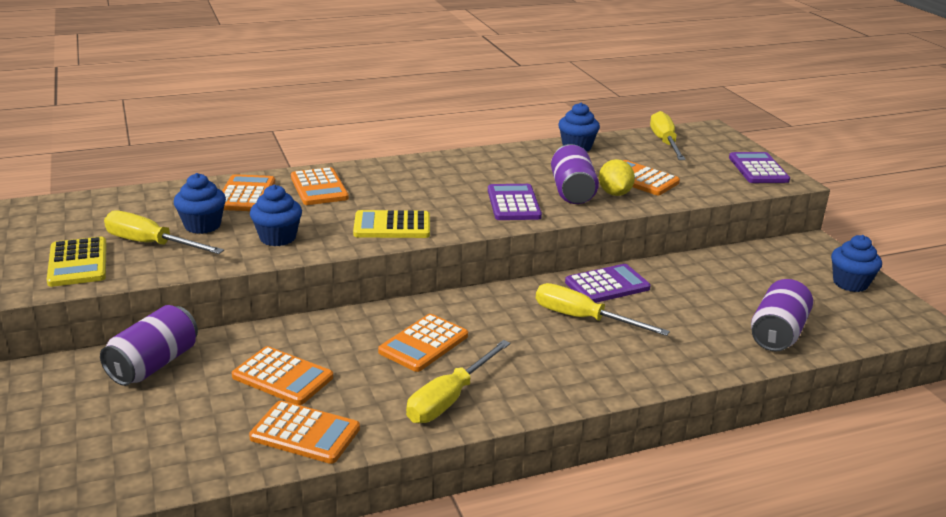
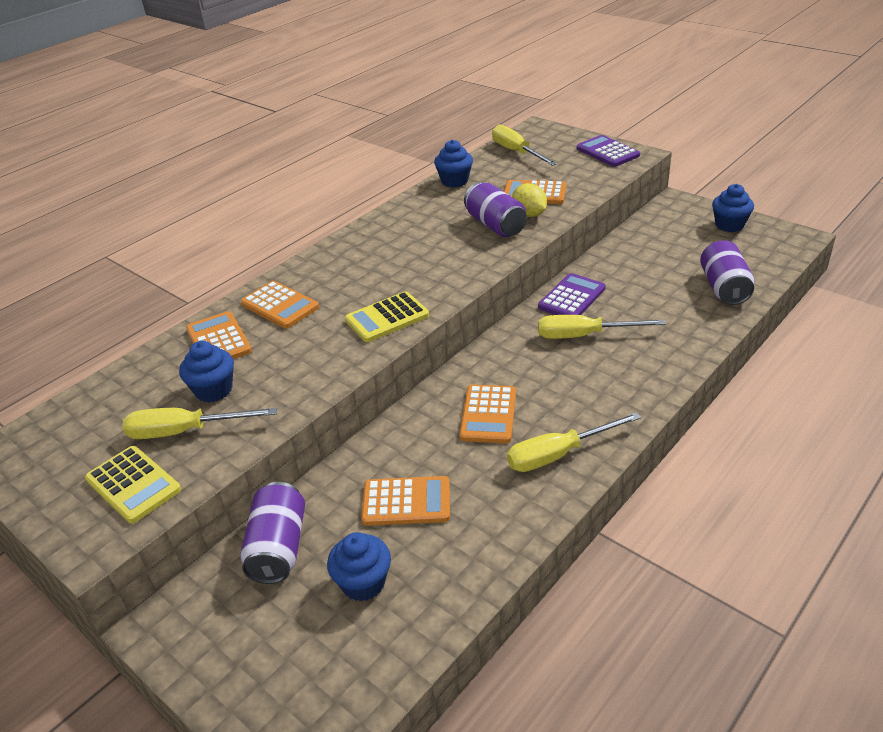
camera: 25 degrees left, 10 degrees up
orange calculator [249,401,360,464] -> none
blue cupcake [250,185,302,246] -> blue cupcake moved to [327,532,391,601]
yellow screwdriver [406,340,511,423] -> yellow screwdriver turned 60 degrees clockwise [507,412,641,472]
purple calculator [488,184,542,220] -> none

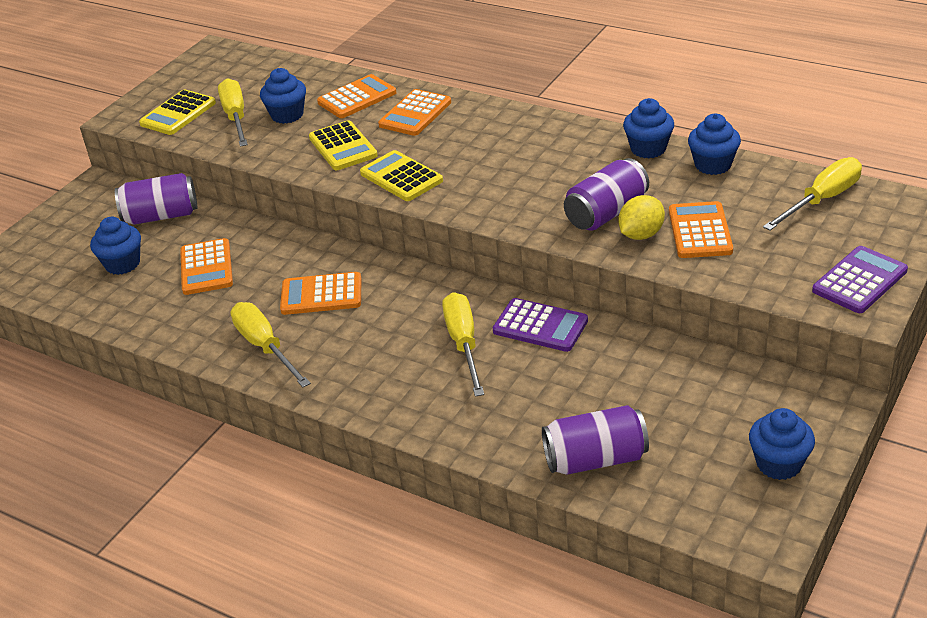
camera: 80 degrees right, 0 degrees up
none -> yellow calculator [309,120,378,170]
none -> blue cupcake [623,98,674,158]

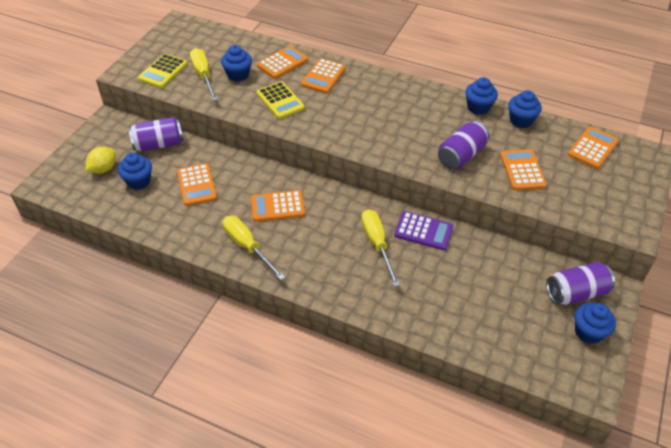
camera: 10 degrees left, 10 degrees up
yellow calculator [360,150,443,201] -> none
purple can [542,405,649,475] -> purple can moved to [546,262,615,305]
yellow lemon [618,195,665,240] -> yellow lemon moved to [85,147,116,174]
yellow screwdriver [763,157,862,231] -> orange calculator [568,127,618,169]
purple calculator [812,246,908,313] -> none

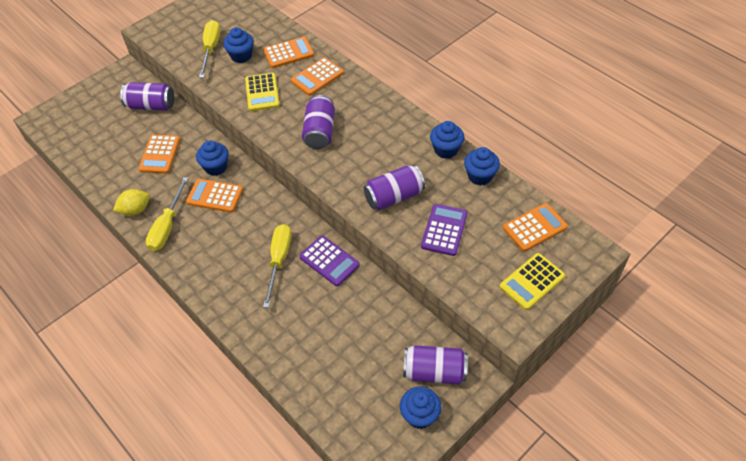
camera: 25 degrees right, 5 degrees up
yellow lemon [85,147,116,174] -> yellow lemon moved to [113,189,150,216]
blue cupcake [118,153,152,190] -> blue cupcake moved to [196,140,229,176]
yellow calculator [138,53,188,88] -> yellow calculator moved to [500,253,565,310]
yellow screwdriver [222,216,285,280] -> yellow screwdriver turned 150 degrees counterclockwise [146,177,188,251]
orange calculator [500,149,547,190] -> purple calculator [421,204,468,256]
none -> purple can [302,95,335,149]

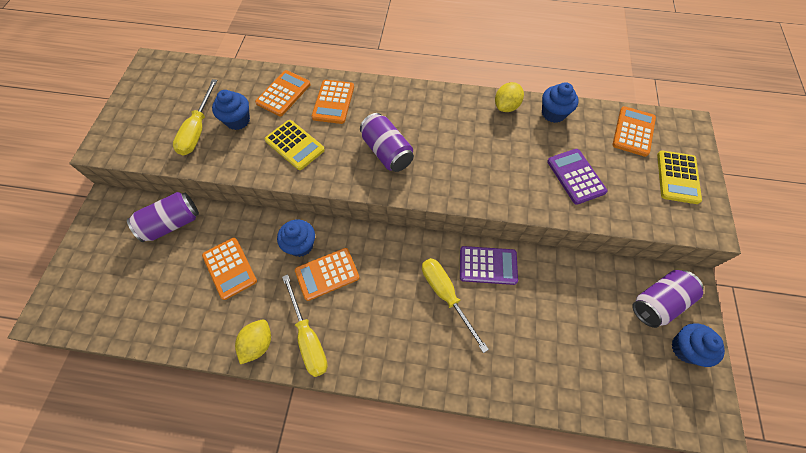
camera: 40 degrees left, 10 degrees up
yellow screwdriver [199,20,220,78] -> yellow screwdriver turned 135 degrees counterclockwise [173,79,218,156]
purple can [364,165,425,210] -> none
blue cupcake [430,121,465,159] -> yellow lemon [495,82,524,112]

